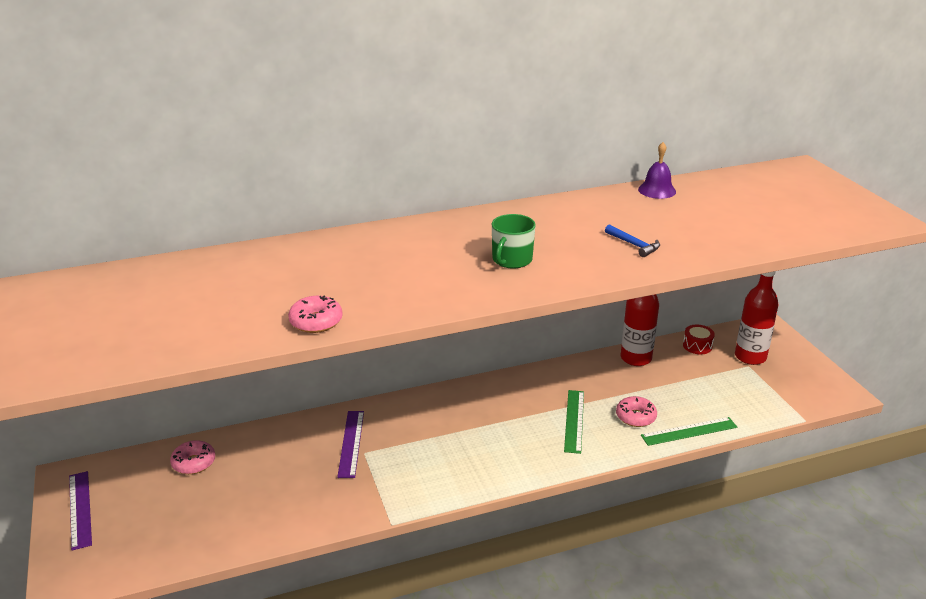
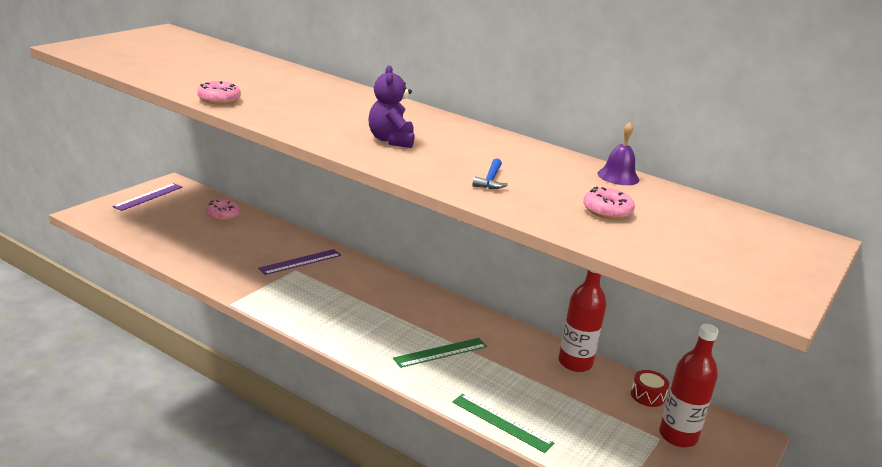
camera: 50 degrees right, 5 degrees down
green mug [492,214,536,269] -> purple teddy bear [368,65,414,148]
pink donut [616,396,657,427] -> pink donut moved to [583,187,635,220]

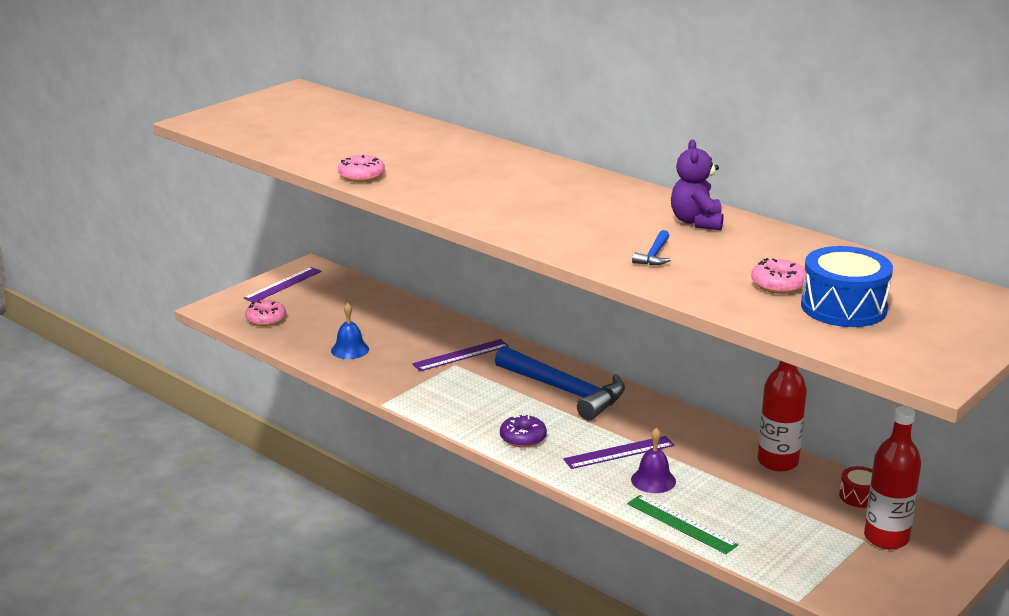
camera: 10 degrees right, 0 degrees up
pink donut [206,200,240,221] -> pink donut moved to [245,300,286,326]
purple teddy bear [368,65,414,148] -> purple teddy bear moved to [671,139,724,230]
green ruler [393,338,487,368] -> purple ruler [563,436,674,469]
purple bell [597,122,639,185] -> purple bell moved to [631,427,676,493]
none -> blue bell [331,303,369,359]
none -> blue hammer [495,346,625,420]
none -> purple donut [500,414,547,448]
none -> blue drum [801,246,893,327]

